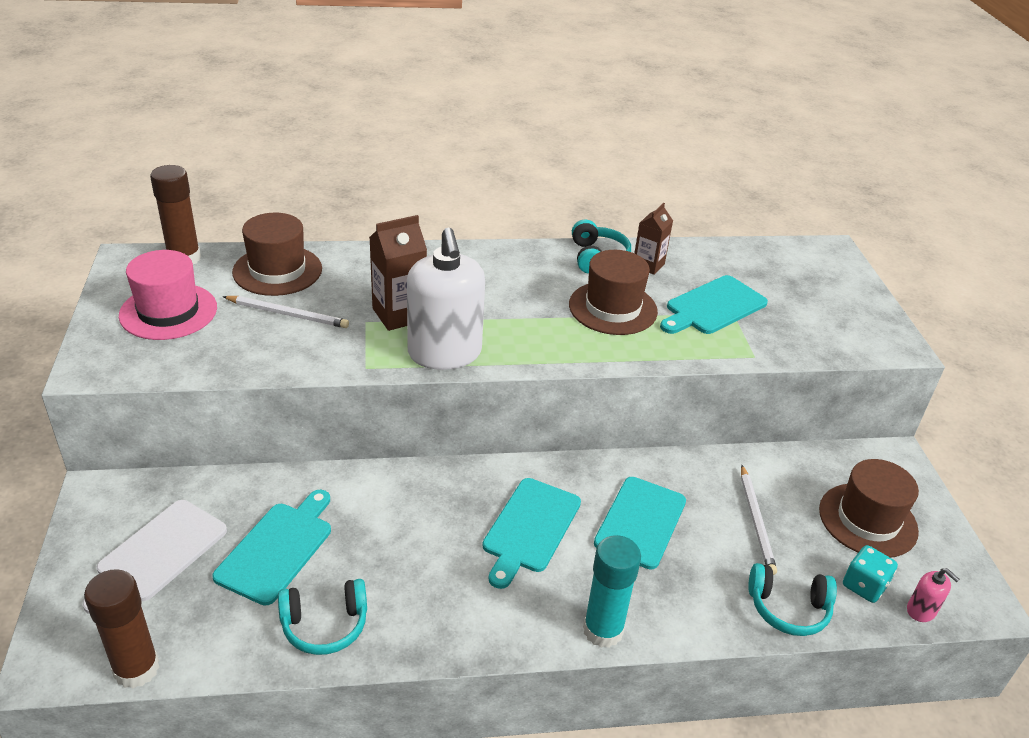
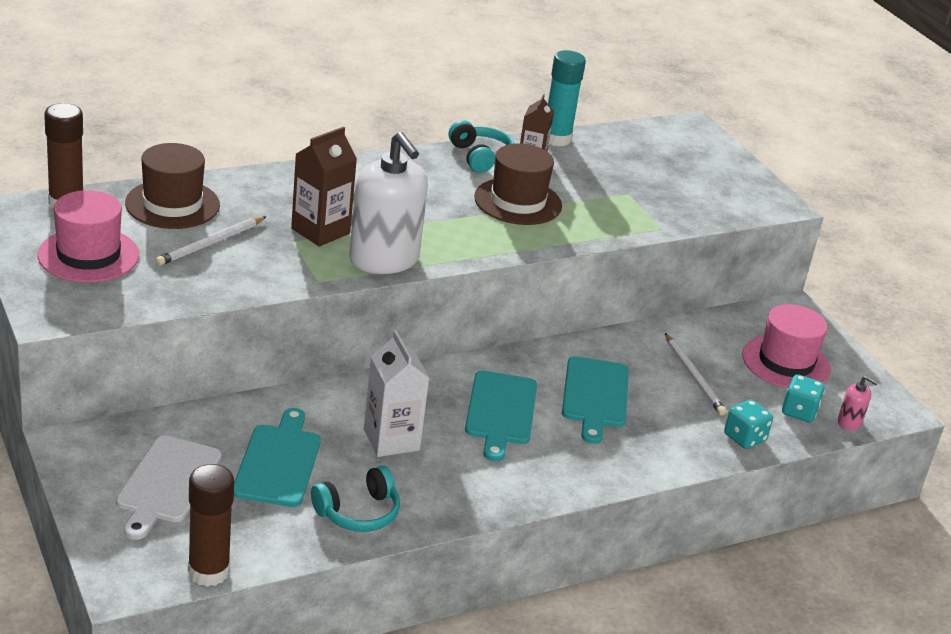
camera: 20 degrees left, 5 degrees down
white pencil [222,296,349,328] -> white pencil turned 135 degrees clockwise [155,216,267,266]
turquoise glue stick [583,535,641,648] -> turquoise glue stick moved to [548,50,586,146]
turquoise cutting board [660,275,768,334] -> none
turquoise headphones [748,563,837,636] -> turquoise dice [724,400,773,449]
brown hat [819,459,919,558] -> pink hat [742,304,831,388]
none -> white carton [364,330,429,457]

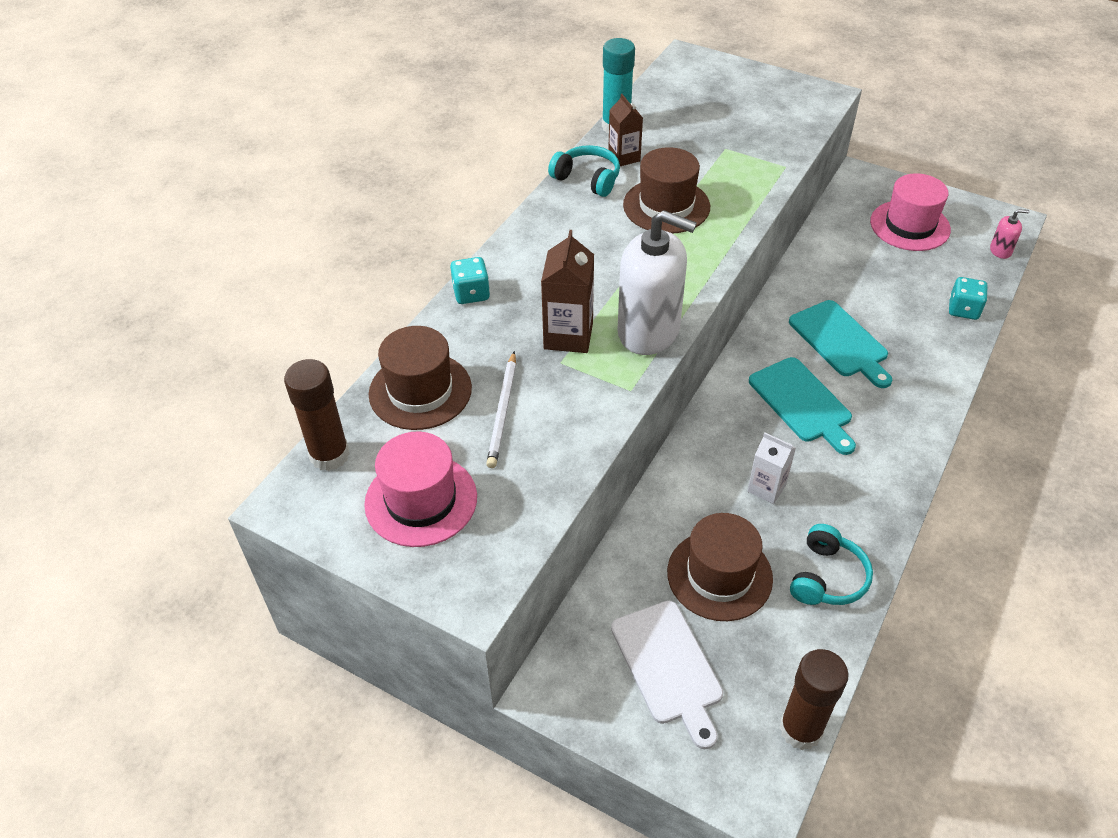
camera: 30 degrees left, 15 degrees up
turquoise cutting board [234,408,321,507] -> brown hat [667,513,773,621]
white carton [364,330,429,457] -> white carton [748,432,796,504], size x0.66
white pencil [665,333,726,415] -> none
turquoise dice [782,375,825,423] -> turquoise dice moved to [450,257,490,304]

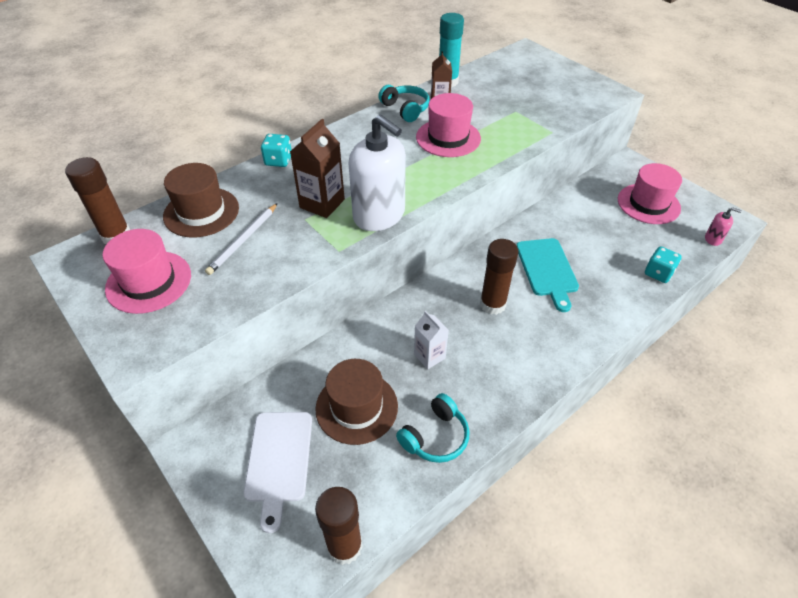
camera: 20 degrees right, 0 degrees up
brown hat [623,147,710,234] -> pink hat [416,93,481,157]
turquoise cutting board [749,357,856,455] -> brown glue stick [480,239,518,315]

